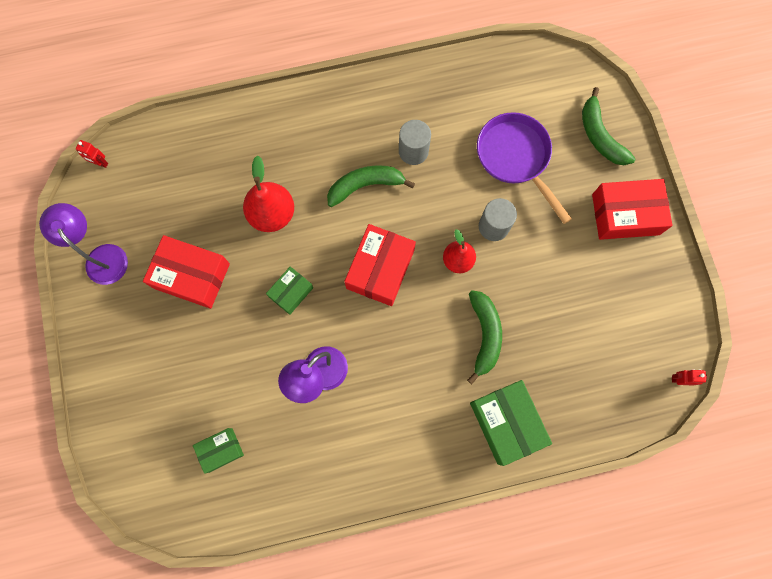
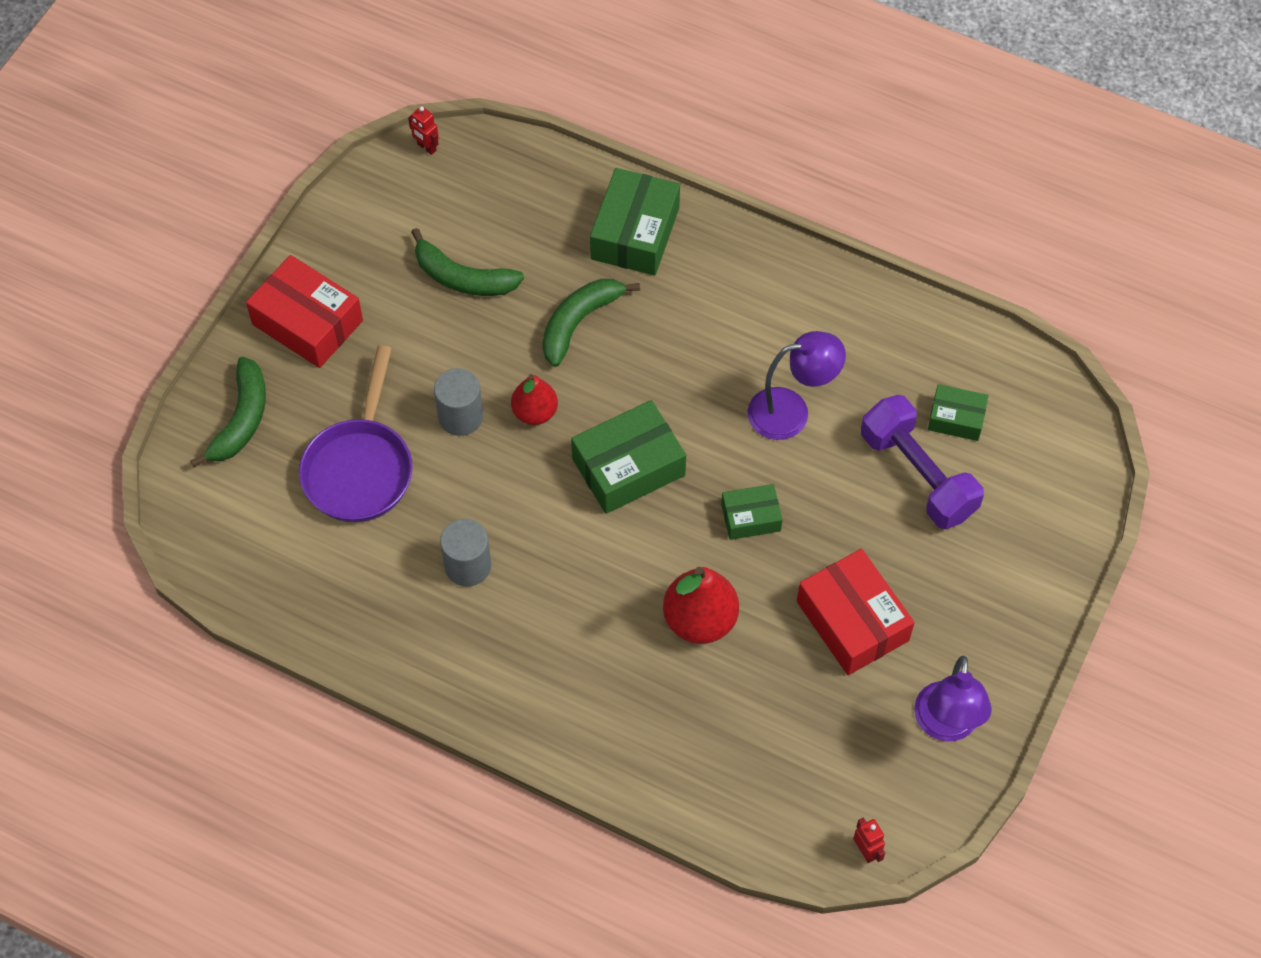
camera: 140 degrees left, 15 degrees down
green banana [327,165,415,207] -> green banana moved to [411,228,524,296]
red box [344,224,416,306] -> green box [571,400,686,514]
none -> purple dumbbell [861,395,984,529]

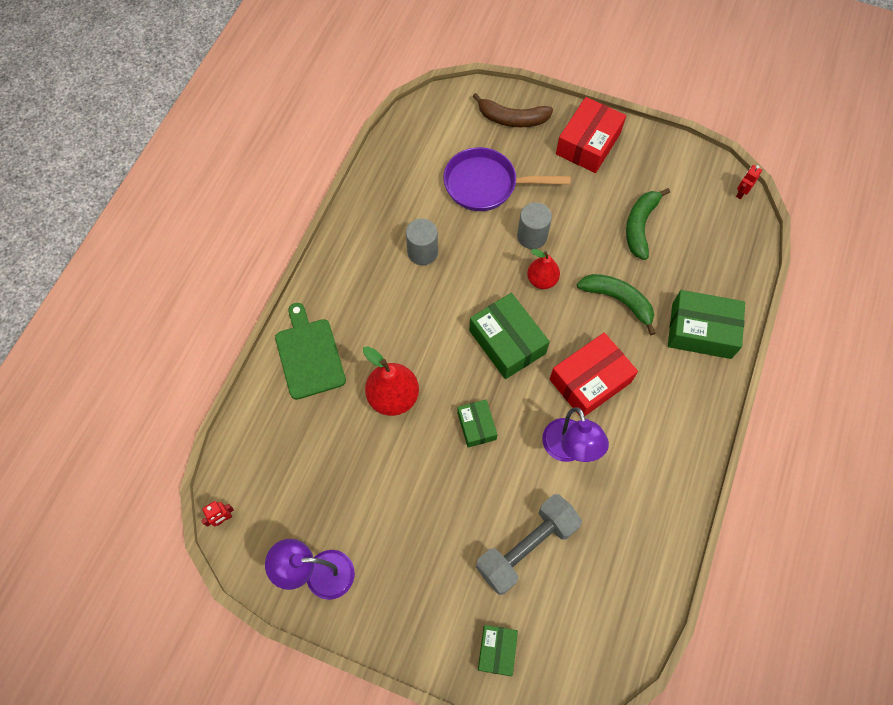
camera: 85 degrees right, 5 degrees up
green banana [190,357,266,467] -> brown banana [472,93,553,127]
red box [797,549,915,675] -> red box moved to [550,333,638,416]
purple dumbbell [861,395,984,529] -> grey dumbbell [476,494,582,595]
green box [928,384,989,441] -> green box moved to [478,625,518,676]
none -> green cutting board [275,303,346,400]

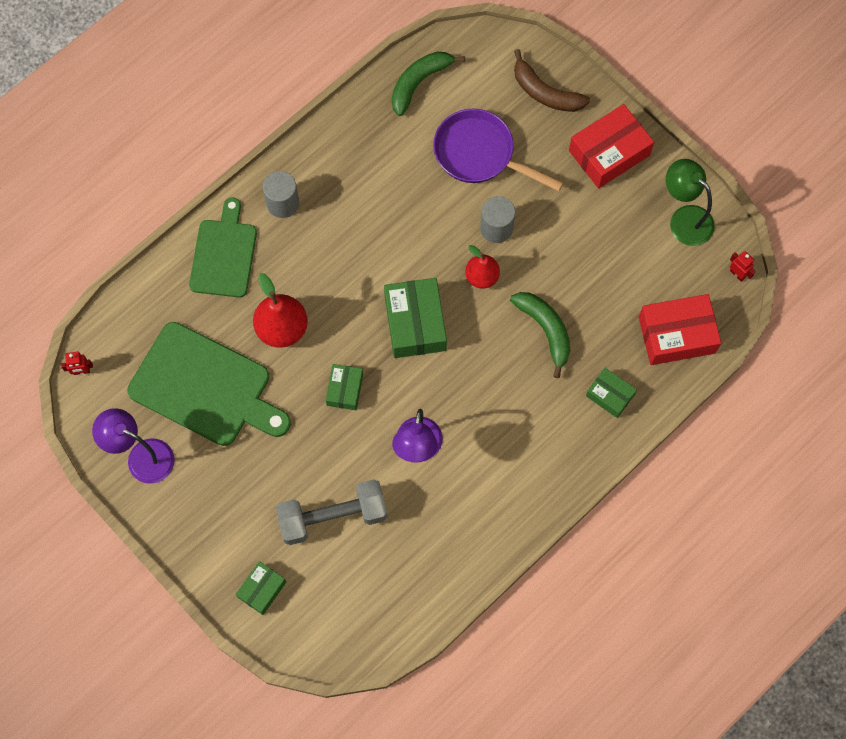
camera: 25 degrees right, 5 degrees up
grey cylinder [406,219,438,265] -> grey cylinder moved to [263,171,299,218]
red box [550,333,638,416] -> red box moved to [639,294,721,365]
green banana [626,188,670,260] -> green banana moved to [392,52,465,116]
green box [668,290,745,359] -> green box [586,368,637,418], size x0.57
red robot [736,165,762,199] -> red robot turned 75 degrees clockwise [730,251,756,282]
none -> green cutting board [127,322,291,446]
none -> green lamp [666,159,715,246]

